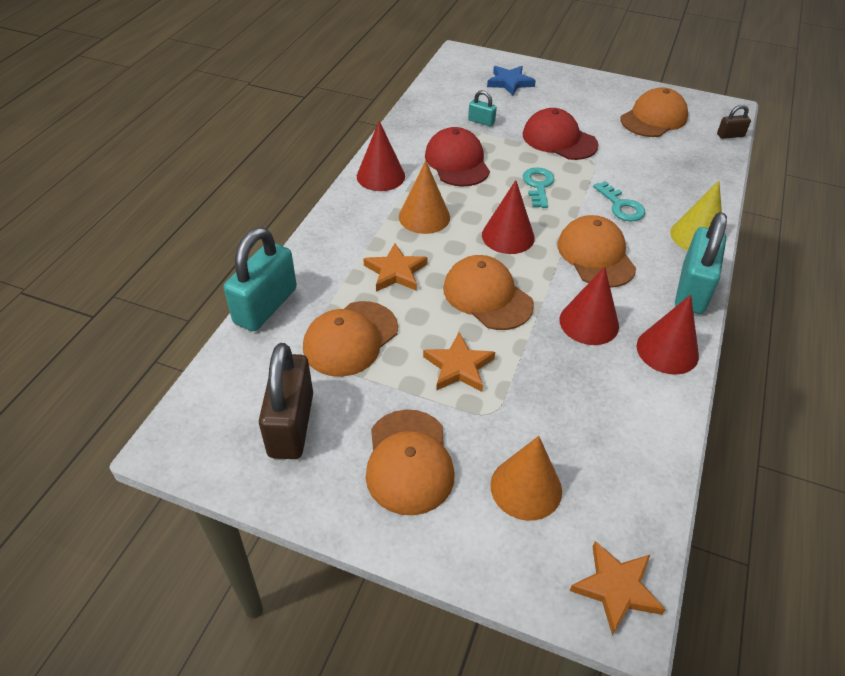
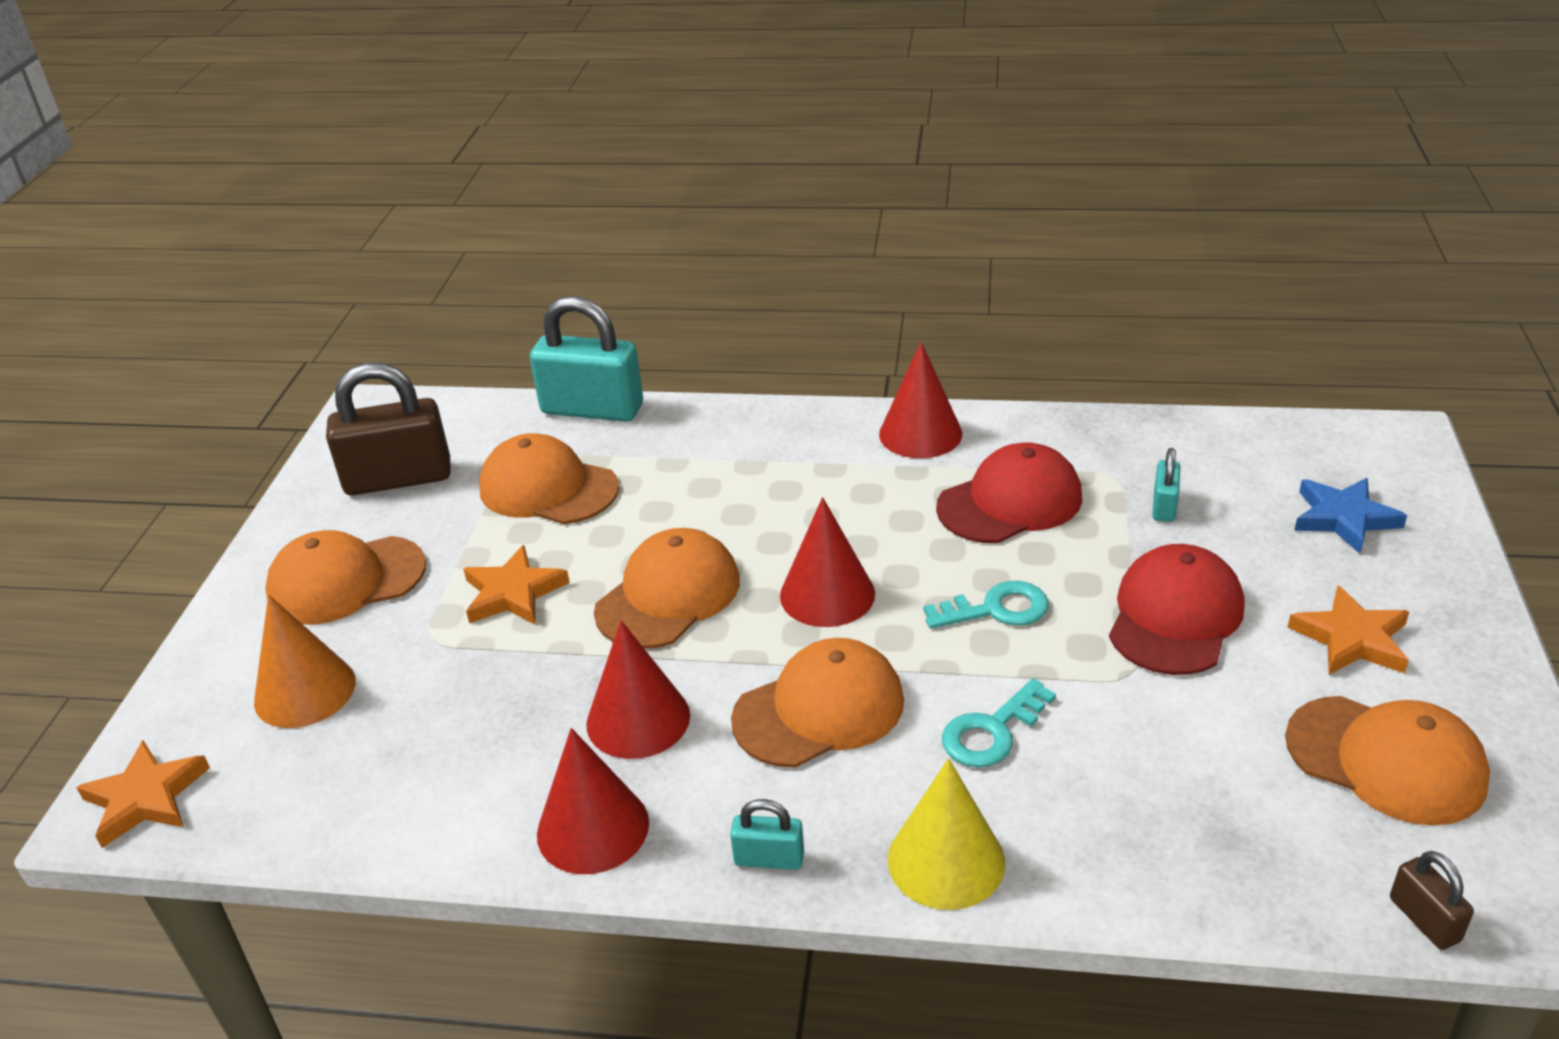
camera: 80 degrees right, 10 degrees down
orange star [363,243,428,292] -> orange star moved to [1288,585,1409,675]
orange cone [399,161,450,234] -> none
turquoise padlock [675,212,727,314] -> turquoise padlock [730,799,804,870], size x0.47

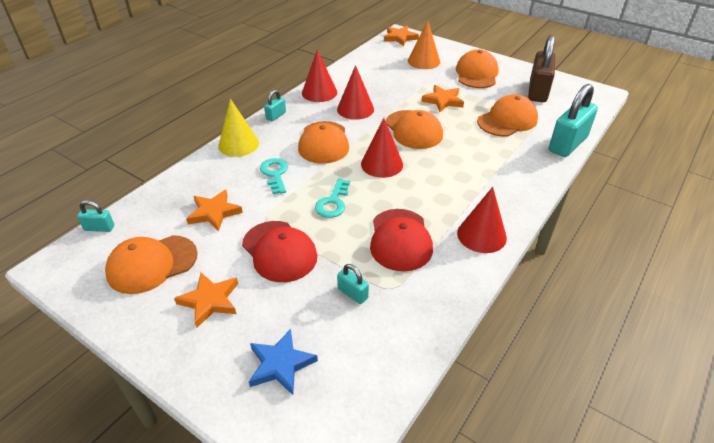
camera: 115 degrees right, 5 degrees up
brown padlock [1390,851,1474,950] -> turquoise padlock [77,200,114,232]
none -> orange star [186,190,243,232]

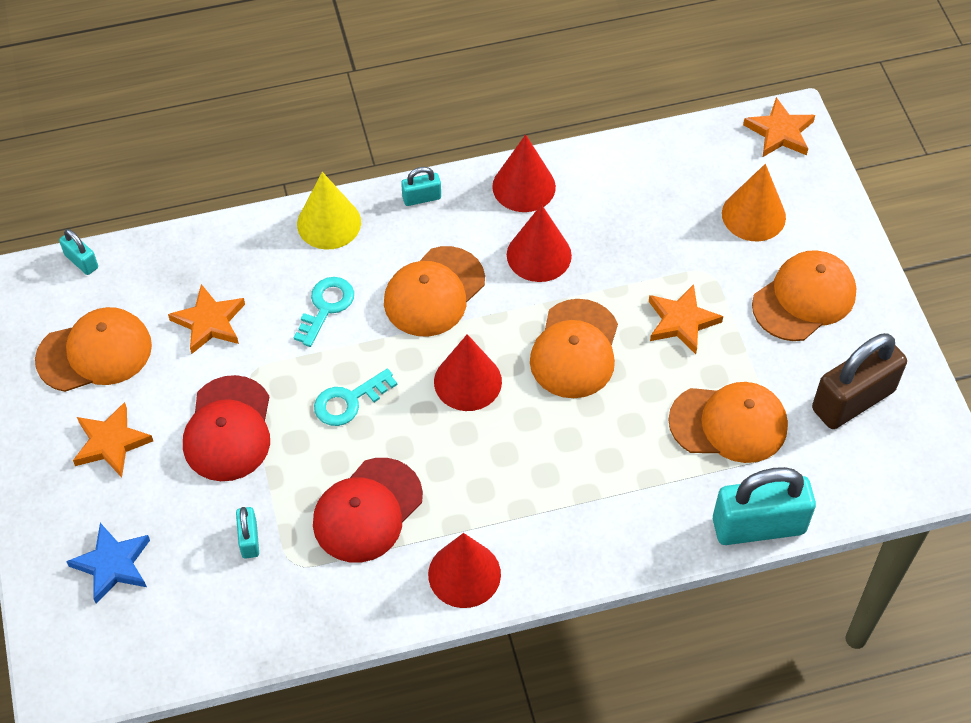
camera: 40 degrees right, 15 degrees up
orange cap [105,235,198,294] -> orange cap turned 150 degrees clockwise [35,307,152,392]

